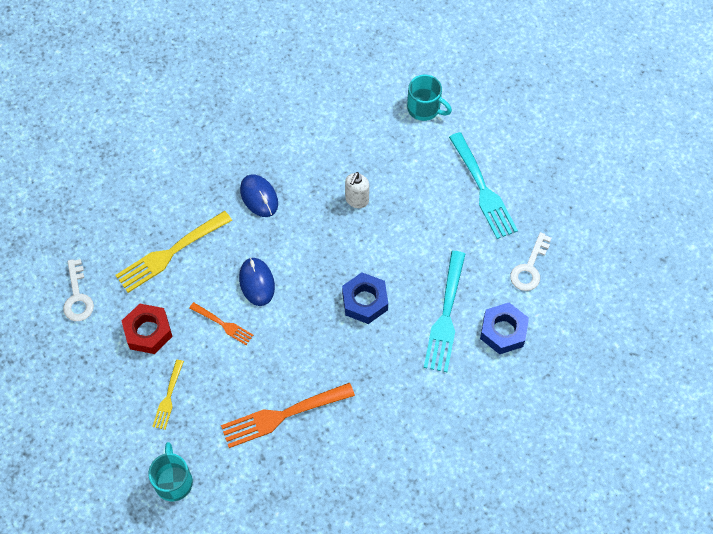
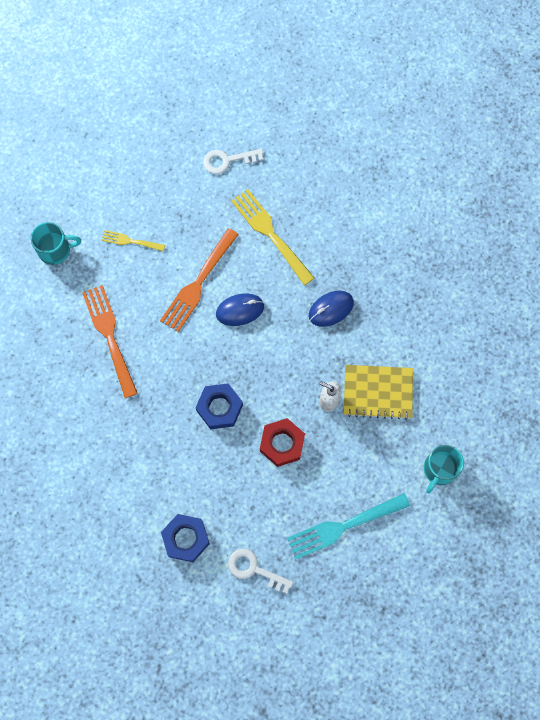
camera: 90 degrees right, 10 degrees up
red nut [122,304,173,354] -> red nut moved to [260,418,305,467]
orange fork [189,302,253,345] -> orange fork [160,228,239,332], size x1.84
turquoise fork [424,251,465,372] -> none
none -> yellow notebook [344,365,413,420]

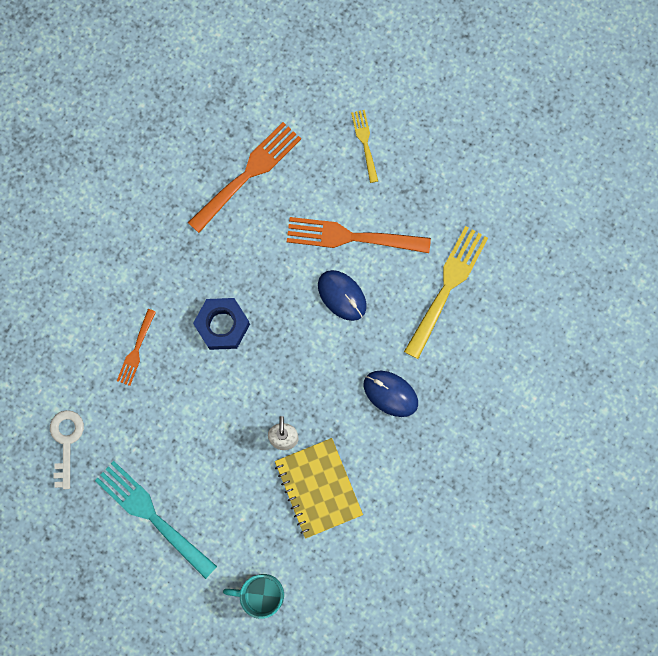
camera: 65 degrees right, 5 degrees up
turquoise mug [31,222,81,265] -> none
blue nut [161,514,210,562] -> none
white key [203,149,263,174] -> none
red nut [260,418,305,467] -> none
none -> orange fork [117,309,156,386]

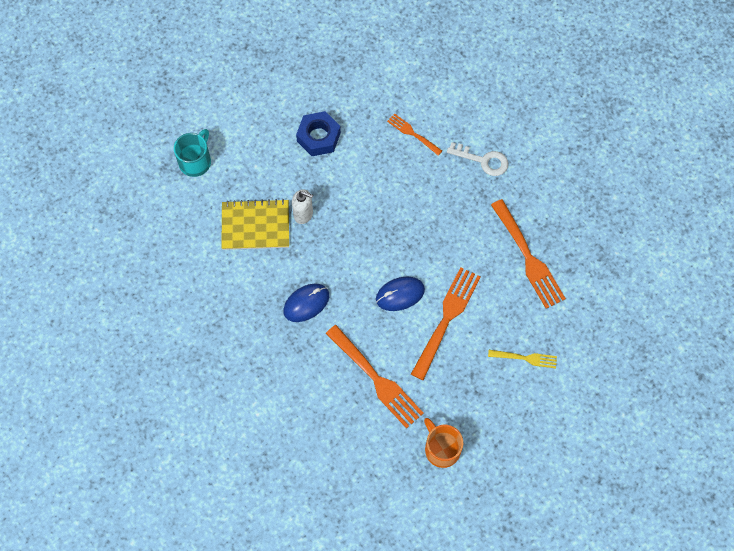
camera: 110 degrees right, 10 degrees down
white key [50,410,84,489] -> white key moved to [447,142,508,176]
turquoise fork [95,461,217,579] -> none
blue nut [193,298,250,350] -> blue nut moved to [296,111,341,156]
yellow fork [404,226,488,359] -> orange fork [326,325,424,429]
none -> orange mug [424,418,463,468]

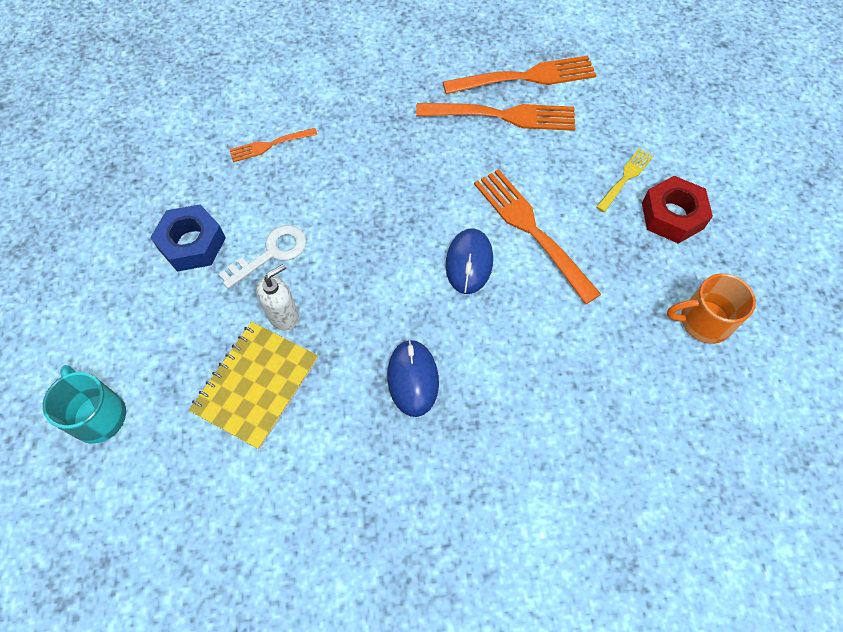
camera: 60 degrees left, 5 degrees down
orange fork [326,325,424,429] -> orange fork moved to [443,56,597,94]
white key [447,142,508,176] -> white key moved to [219,225,306,289]
none -> red nut [642,176,713,244]

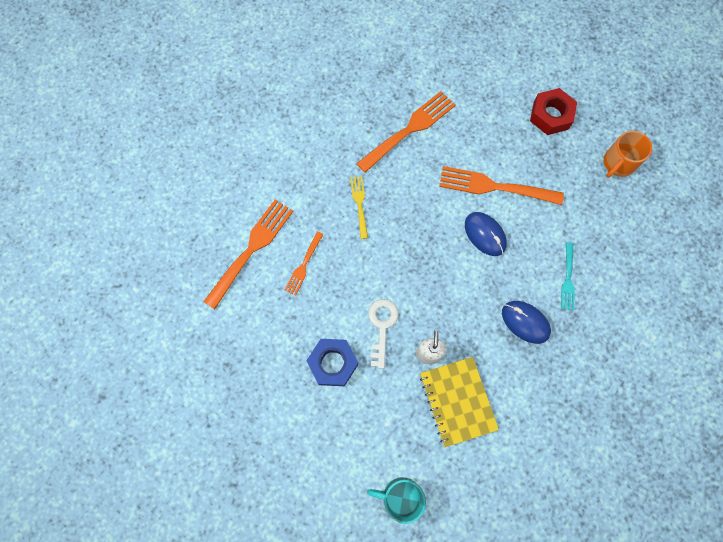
camera: 45 degrees left, 10 degrees up
orange fork [443,56,597,94] -> orange fork moved to [203,199,293,309]
yellow fork [596,148,653,212] -> yellow fork moved to [350,176,368,239]
none -> turquoise fork [561,242,575,310]

